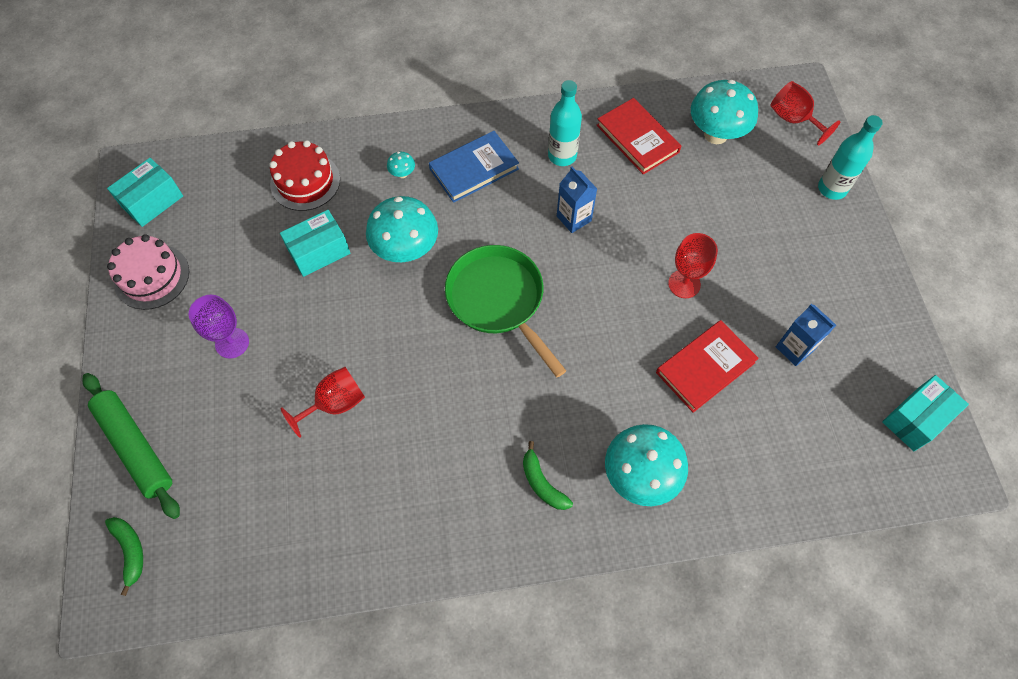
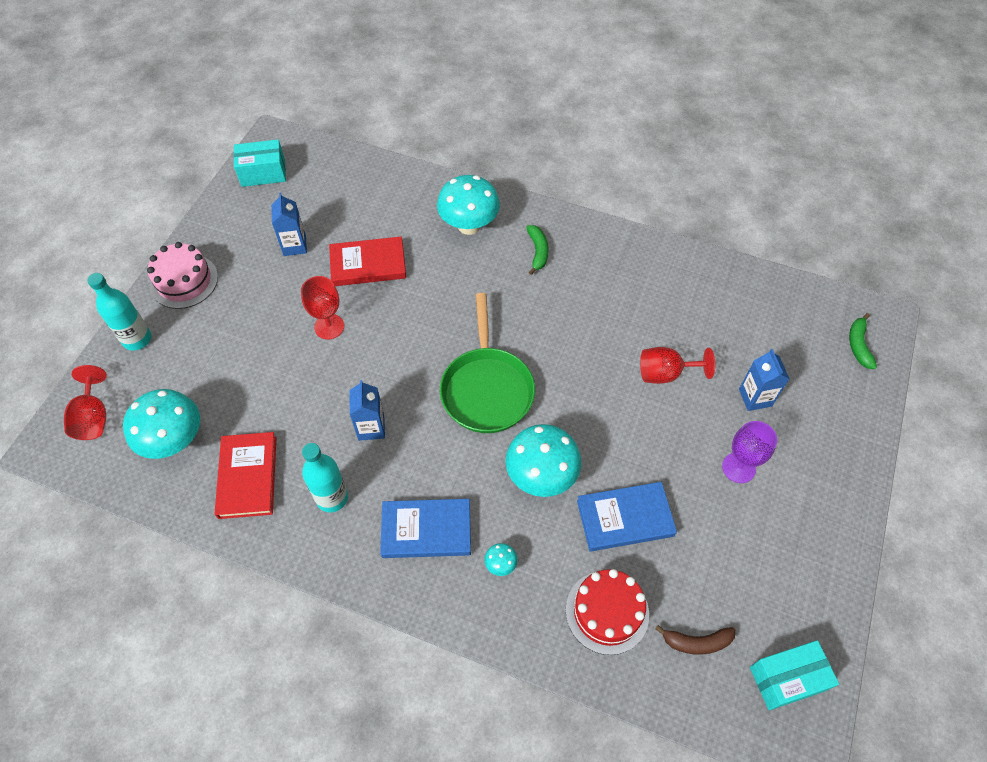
camera: 150 degrees left, 5 degrees down
green rolling pin [83,373,180,519] -> none
pink cake [107,234,189,310] -> pink cake moved to [147,242,218,309]
turquoise box [280,210,350,277] -> blue book [577,482,677,552]
none -> brown banana [655,625,735,655]
none -> blue carton [739,349,790,411]

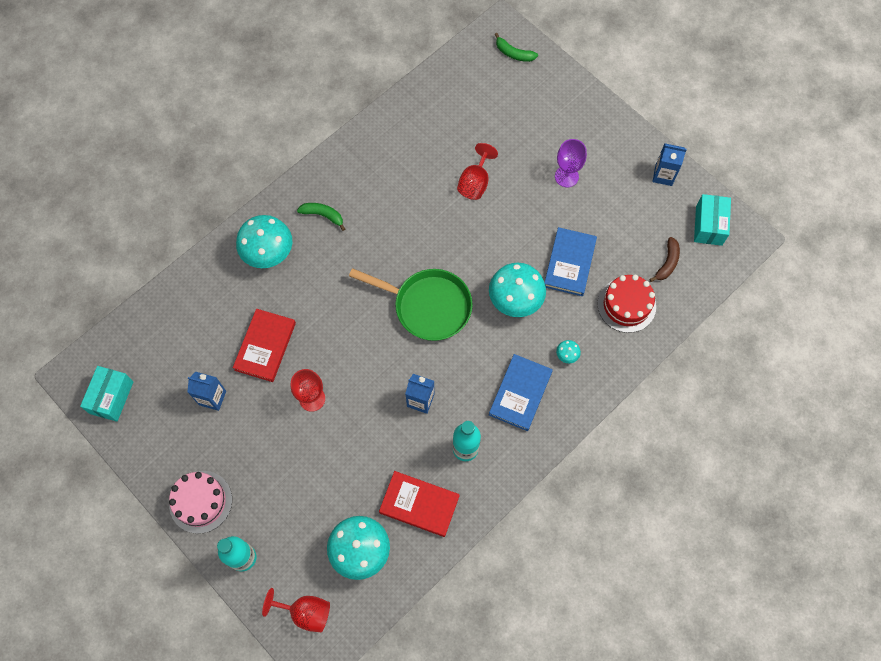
camera: 65 degrees left, 10 degrees up
blue carton [739,349,790,411] -> blue carton moved to [652,143,687,186]

